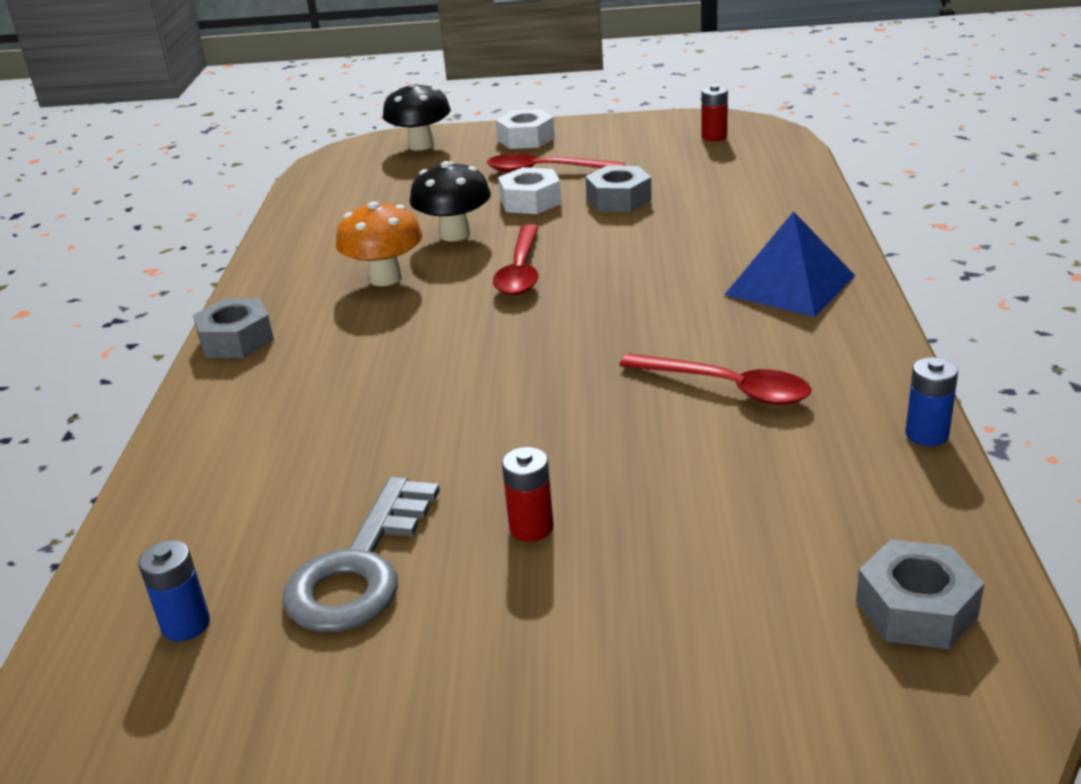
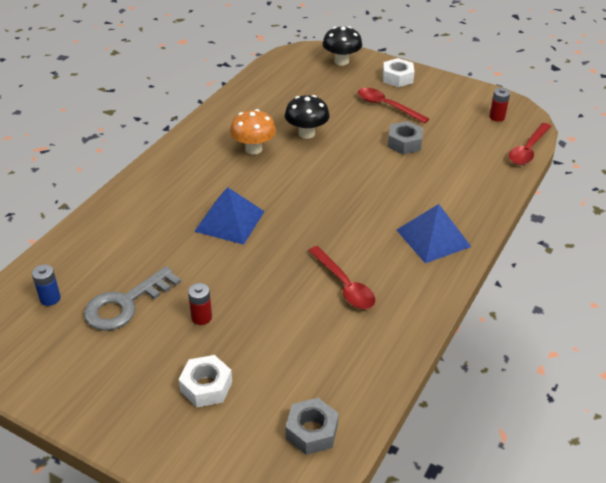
camera: 25 degrees right, 10 degrees up
grey nut [193,298,274,358] -> none
red spoon [493,224,539,296] -> red spoon moved to [509,123,551,165]
white nut [498,167,562,214] -> white nut moved to [179,355,232,407]
blue battery [905,357,958,446] -> none
none -> blue pyramid [194,187,265,245]

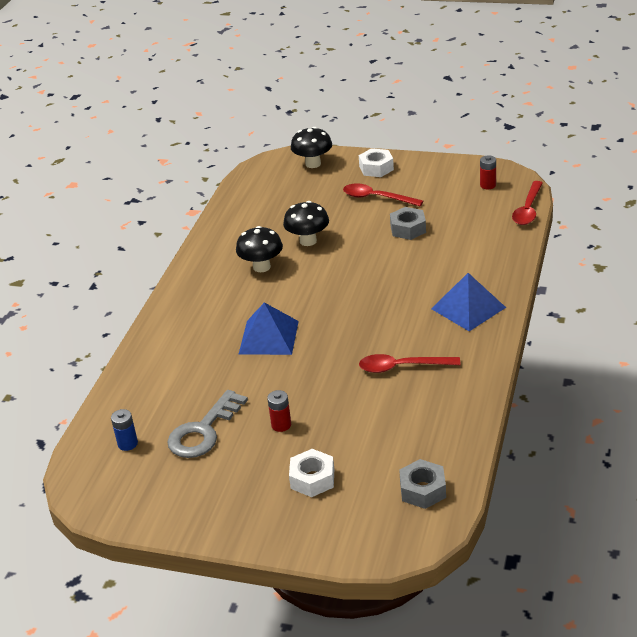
camera: 10 degrees left, 5 degrees down
orange mushroom [230,109,276,154] -> black mushroom [236,226,283,272]
red spoon [308,246,375,309] -> red spoon turned 135 degrees clockwise [359,354,461,373]

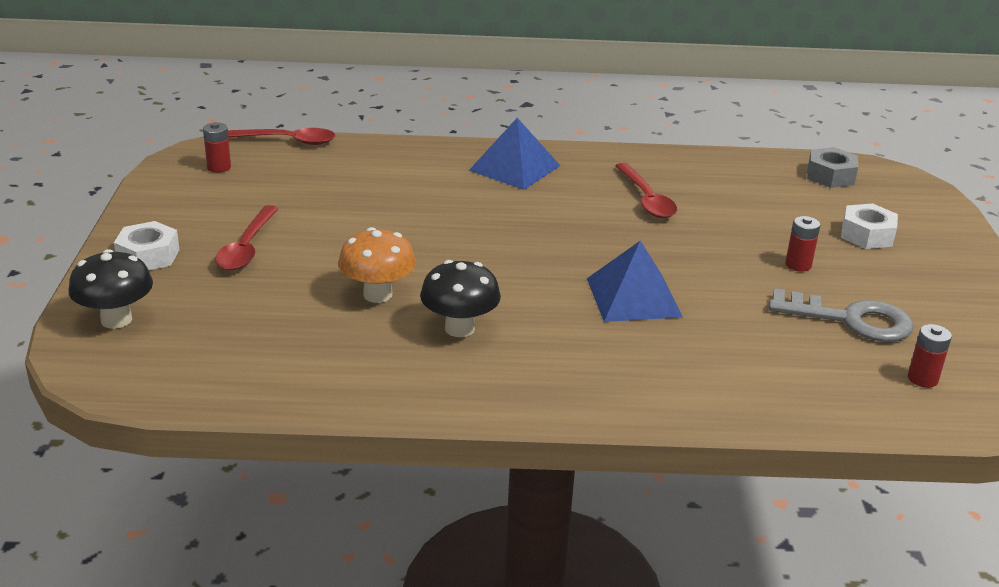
camera: 110 degrees left, 5 degrees down
blue battery [111,409,138,451] -> red battery [908,324,952,388]
black mushroom [283,201,329,246] -> orange mushroom [338,227,416,303]
grey nut [390,207,426,240] -> none

